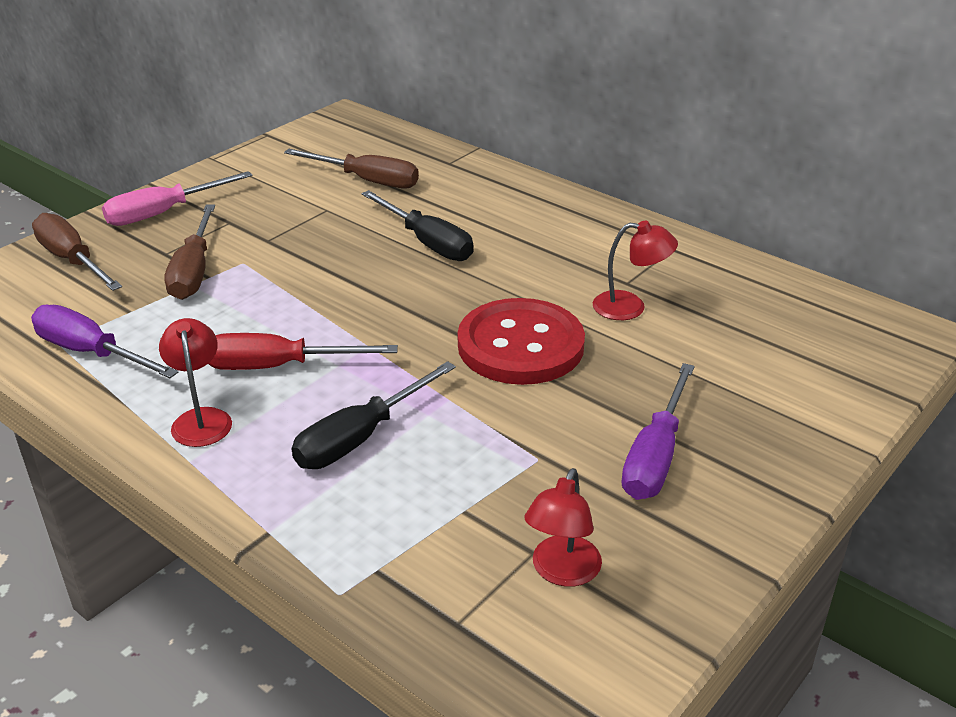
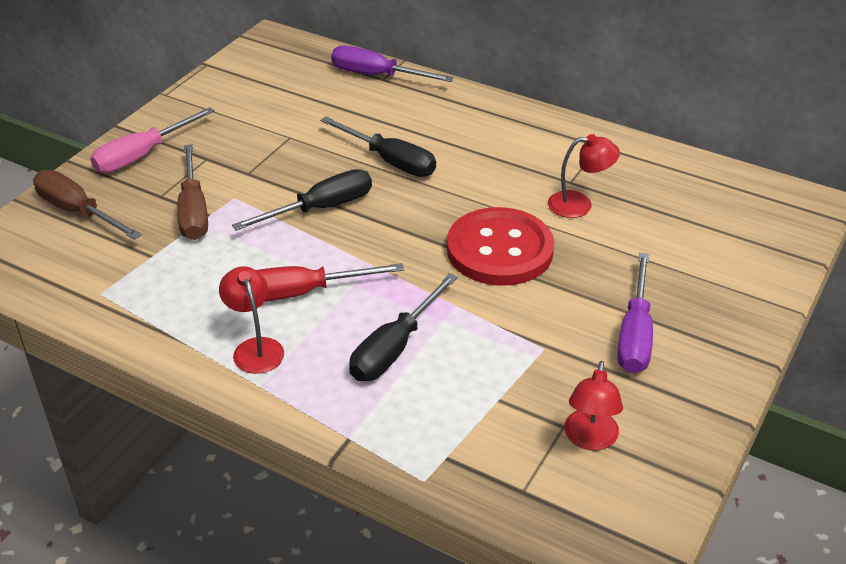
camera: 10 degrees left, 5 degrees up
purple screwdriver [31,304,178,378] -> purple screwdriver moved to [331,45,454,82]
brown screwdriver [284,149,419,189] -> none
none -> black screwdriver [232,169,372,231]

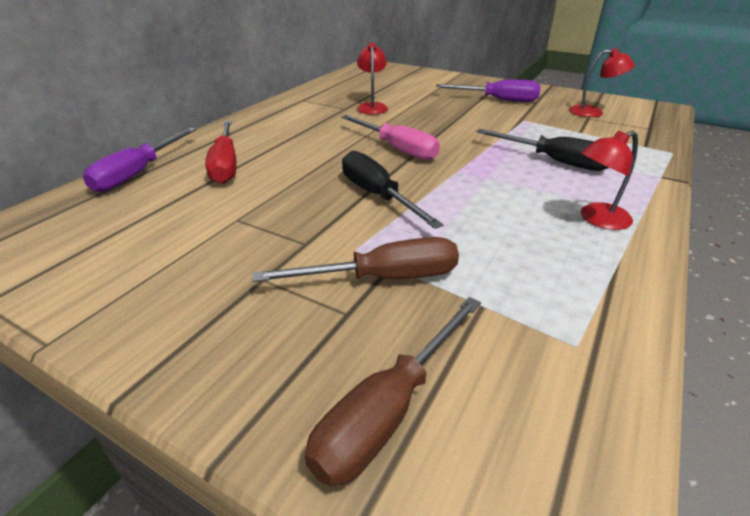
camera: 90 degrees left, 5 degrees down
pink screwdriver [90,107,215,173] -> pink screwdriver moved to [341,115,440,160]
red screwdriver [256,263,405,301] -> red screwdriver moved to [205,120,237,184]
black screwdriver [320,116,436,177] -> none
red button [447,207,554,286] -> none

